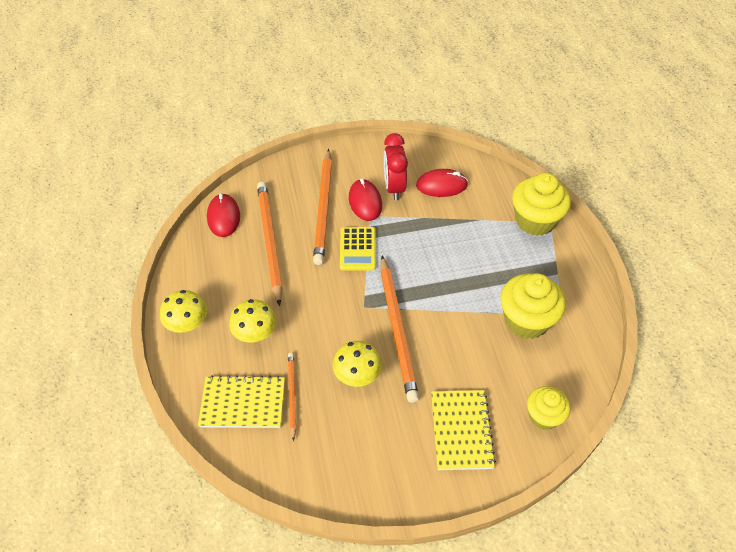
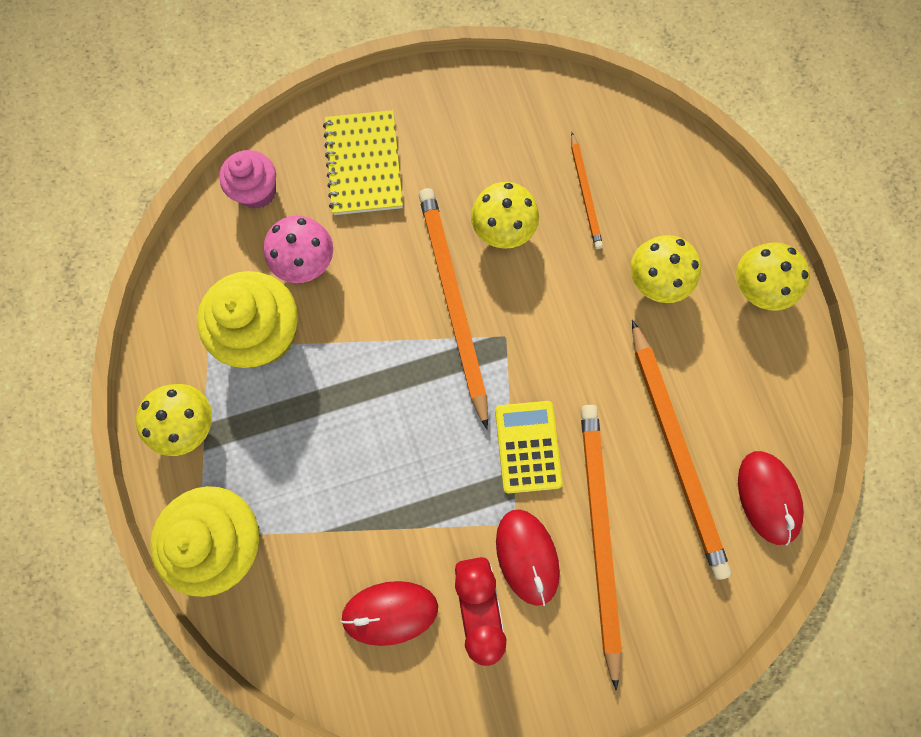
camera: 175 degrees right, 25 degrees up
yellow notebook [198,375,285,428] -> none
yellow cupcake [527,386,570,430] -> pink cupcake [219,150,276,209]
none -> yellow mushroom [136,384,212,456]
none -> pink mushroom [264,216,333,283]

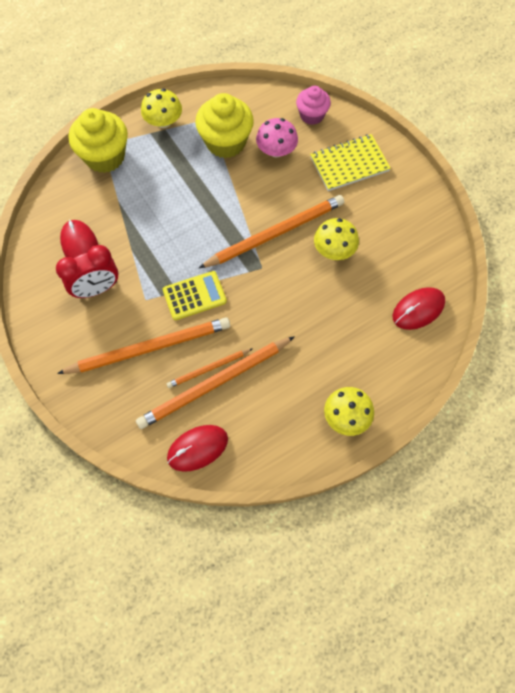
camera: 75 degrees right, 10 degrees down
red mouse [496,509,560,606] -> red mouse moved to [393,287,445,330]
orange pencil [571,132,603,249] -> orange pencil moved to [167,348,253,388]
yellow mushroom [630,235,701,303] -> none

